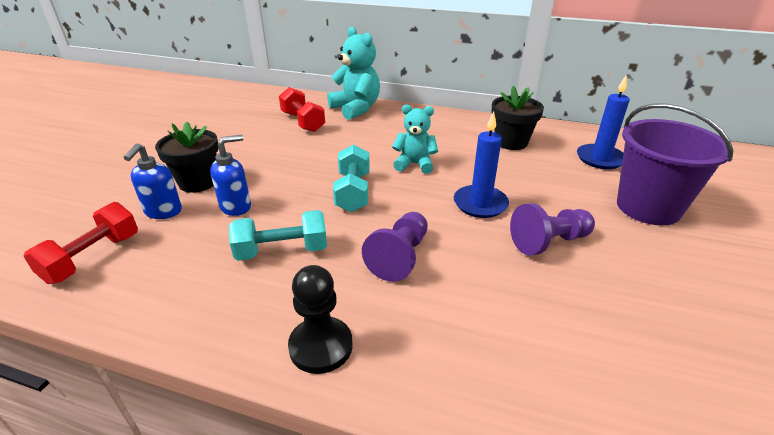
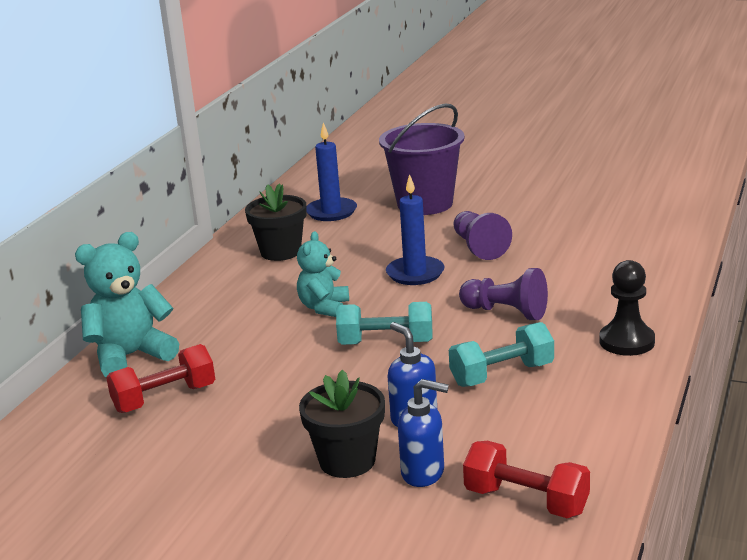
camera: 85 degrees left, 10 degrees down
turquoise dumbbell [229,210,327,261] -> turquoise dumbbell turned 75 degrees clockwise [449,322,554,387]

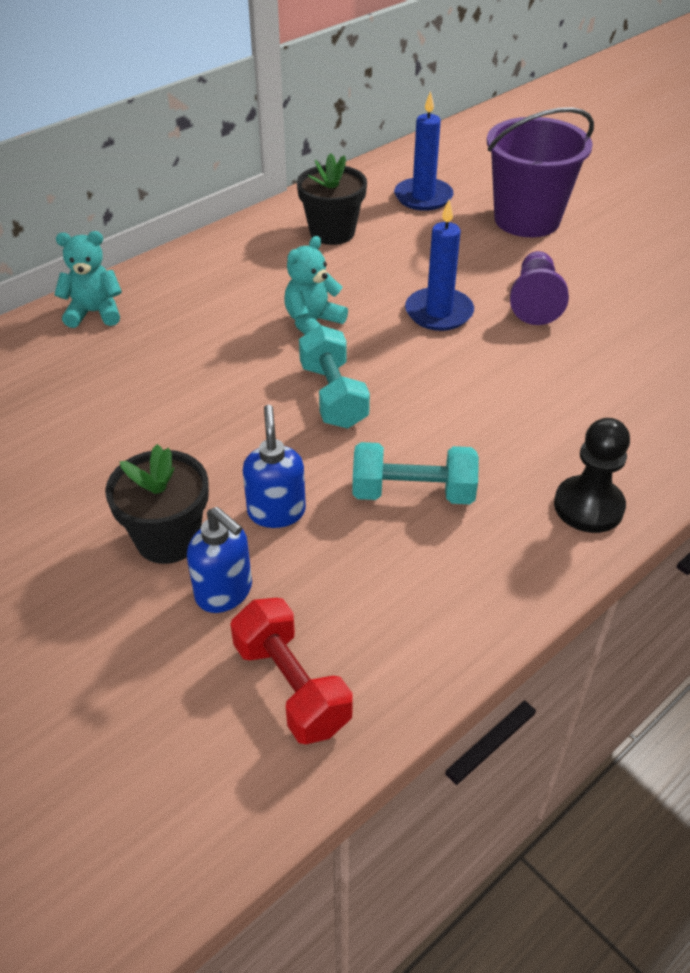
camera: 25 degrees right, 20 degrees up
turquoise teddy bear [75,232,179,377] -> turquoise teddy bear [54,231,122,328], size x0.65
red dumbbell [106,344,215,413] -> none
turquoise dumbbell [336,302,433,345] -> turquoise dumbbell turned 45 degrees clockwise [299,325,370,429]
purple pawn [459,268,548,320] -> none

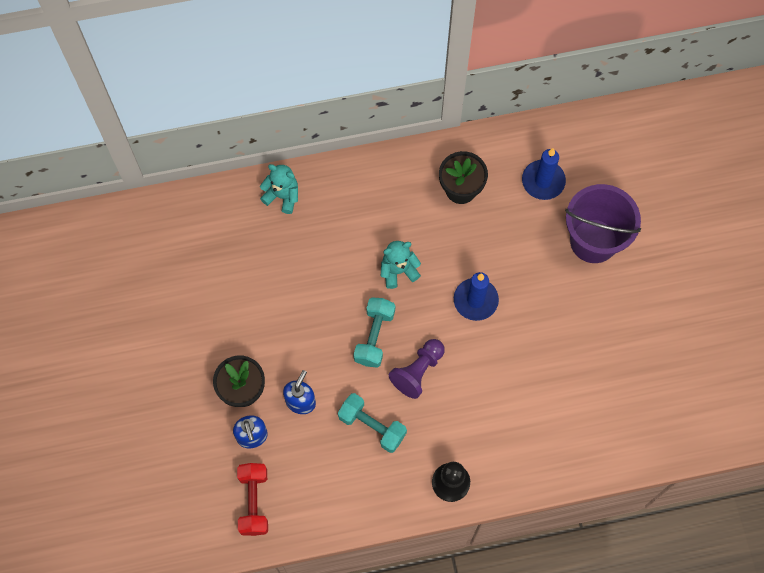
camera: 30 degrees right, 25 degrees up
purple pawn [510,251,569,325] -> purple pawn moved to [389,339,445,399]

